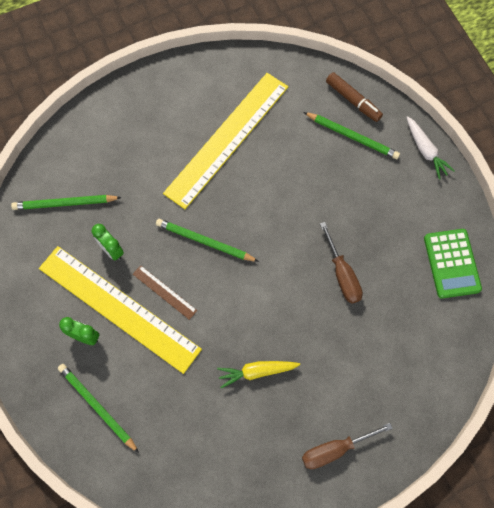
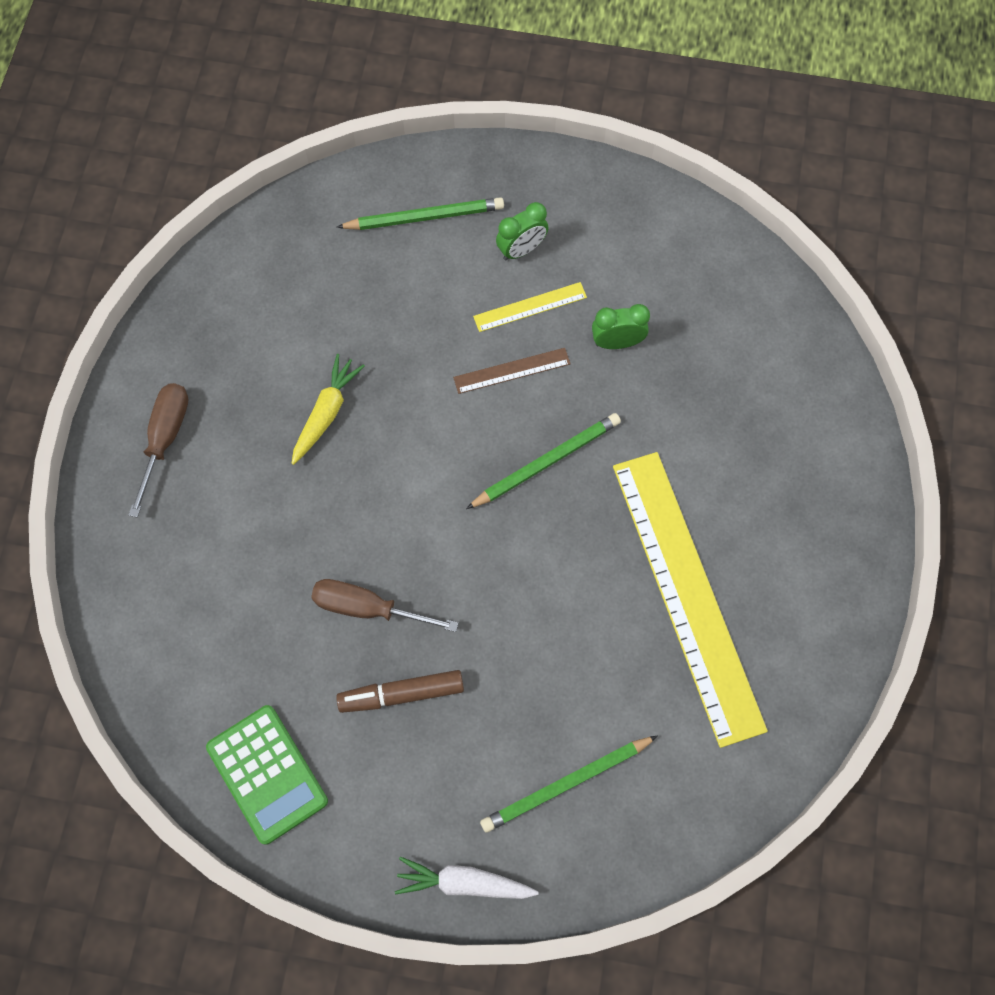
camera: 125 degrees right, 0 degrees up
green pencil [11,195,122,210] -> none
yellow ruler [39,246,202,374] -> yellow ruler [473,282,587,332], size x0.41
brown marker [326,72,383,122] -> brown marker moved to [336,670,464,713]
green calculator [424,229,482,299] -> green calculator turned 150 degrees counterclockwise [206,705,328,845]

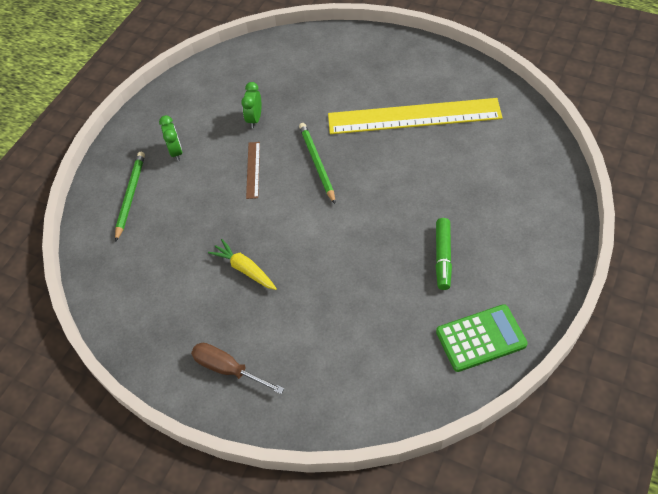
camera: 70 degrees left, 15 degrees down
brown screwdriver [311,579,458,632] -> none
brown marker [336,670,464,713] -> green marker [436,218,452,290]
white carrot [395,857,539,899] -> none
yellow ruler [473,282,587,332] -> none
green pencil [480,736,657,833] -> none

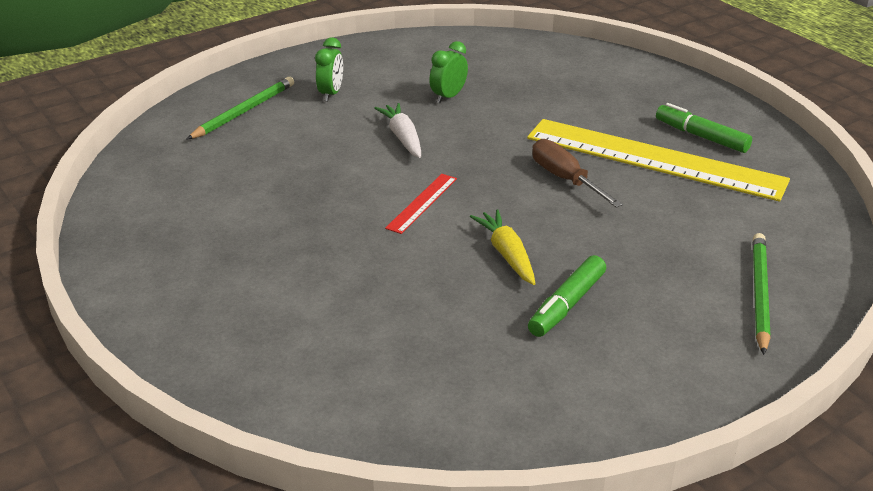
camera: 25 degrees right, 20 degrees down
brown screwdriver [191,342,284,394] -> brown screwdriver moved to [532,139,623,208]
yellow carrot [208,239,277,290] -> yellow carrot moved to [470,209,536,285]
brown ruler [246,142,260,199] -> white carrot [374,103,421,158]
green pencil [299,123,335,204] -> green pencil moved to [753,233,770,355]
green calculator [436,304,528,372] -> none
none -> red ruler [385,174,457,234]
none -> green marker [656,103,752,153]

